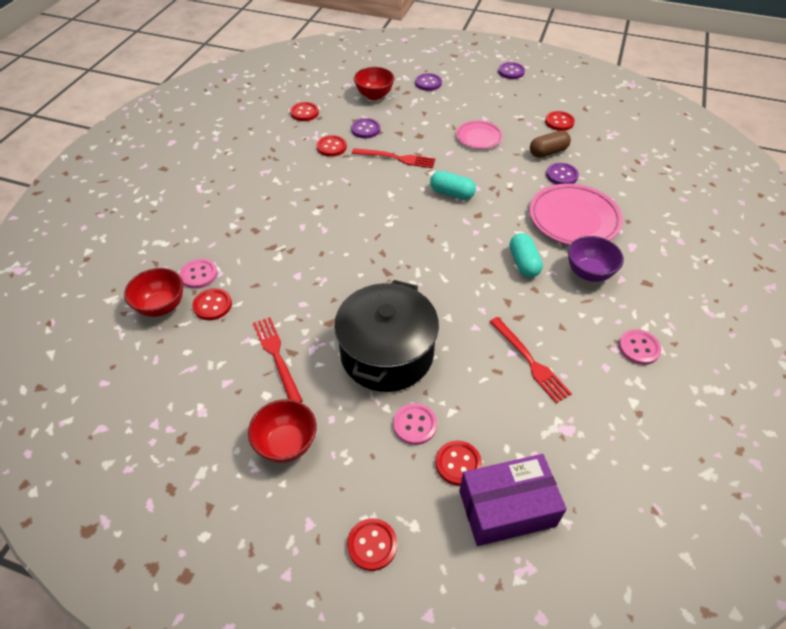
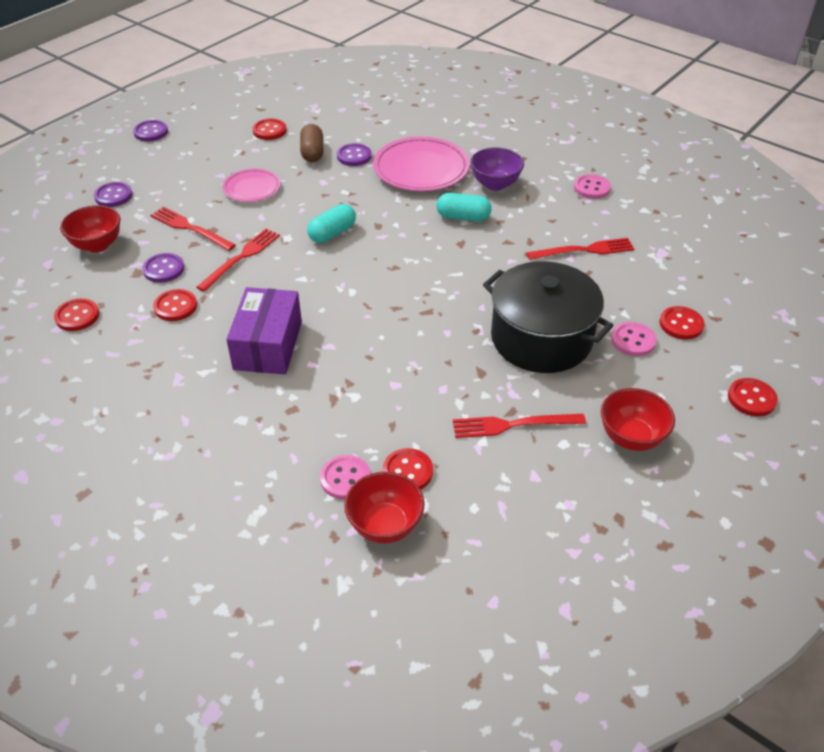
camera: 70 degrees left, 5 degrees down
purple box [459,454,567,546] -> purple box moved to [226,287,302,375]
none -> red fork [150,207,236,251]

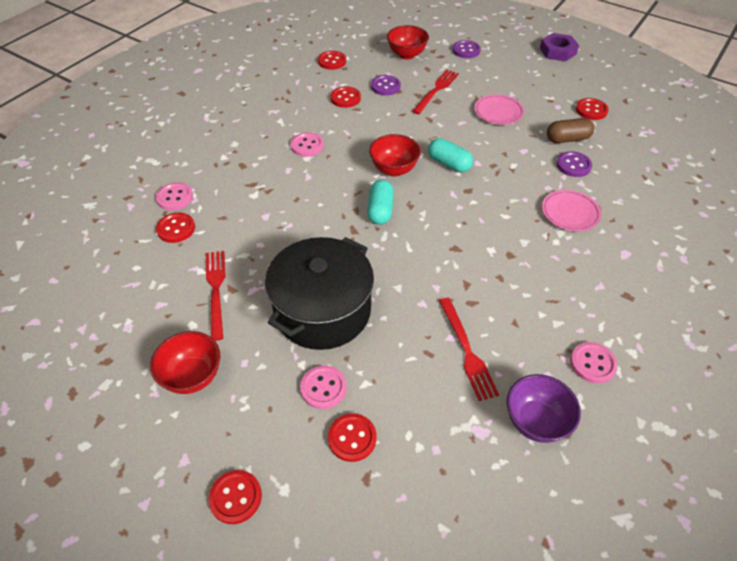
camera: 85 degrees right, 5 degrees up
purple button [133,120,168,141] -> purple nut [540,33,579,61]
red fork [197,229,280,292] -> none
purple box [226,287,302,375] -> pink button [291,132,324,157]
red bowl [344,472,425,543] -> red bowl moved to [369,134,421,177]
pink plate [373,137,469,191] -> pink plate [542,190,601,231], size x0.58
turquoise capsule [437,193,492,221] -> turquoise capsule moved to [367,180,394,225]
purple bowl [470,148,524,191] -> purple bowl moved to [507,374,581,443]

